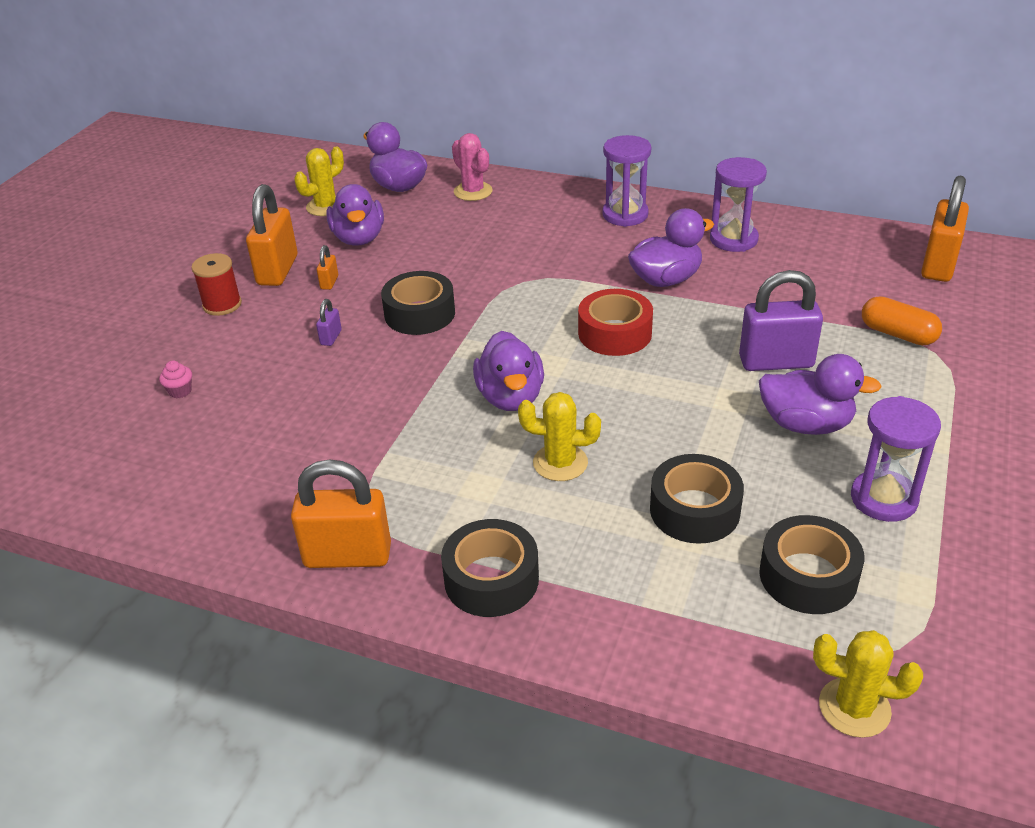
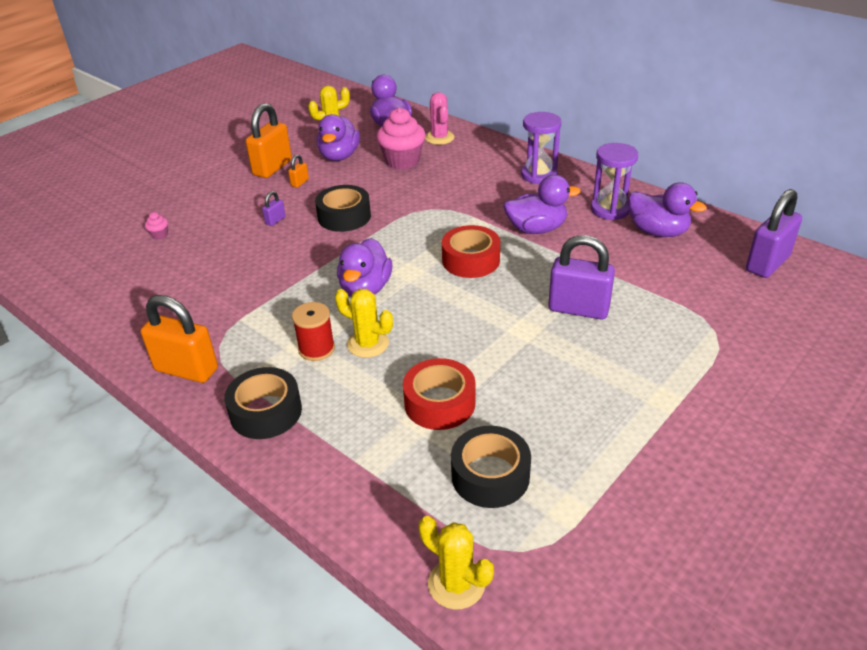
camera: 20 degrees right, 0 degrees up
red spool [191,253,242,316] -> red spool moved to [292,302,335,361]
black tape [650,454,744,544] -> red tape [403,358,476,430]
purple duck [759,354,882,435] -> purple duck moved to [628,182,707,237]
purple hourglass [851,396,941,522] -> none
orange capsule [862,296,942,346] -> none
orange padlock [921,175,969,282] -> purple padlock [746,189,802,278]
none -> pink cupcake [376,108,426,170]

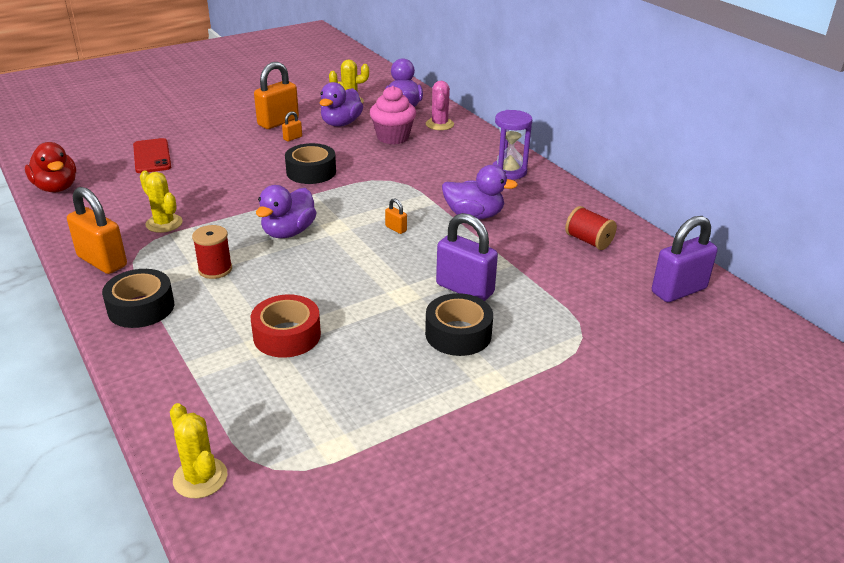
camera: 15 degrees right, 5 degrees down
pink cupcake [145,212,168,240] -> red phone [133,138,171,173]
purple padlock [262,191,286,226] -> none
yellow cactus [335,289,393,358] -> yellow cactus moved to [140,170,183,233]
red tape [442,225,500,278] -> orange padlock [385,198,407,234]
black tape [451,426,531,508] -> black tape moved to [425,293,493,356]
purple hourglass [591,143,638,220] -> none
purple duck [628,182,707,237] -> red spool [565,206,617,250]
none -> red duck [25,142,76,192]

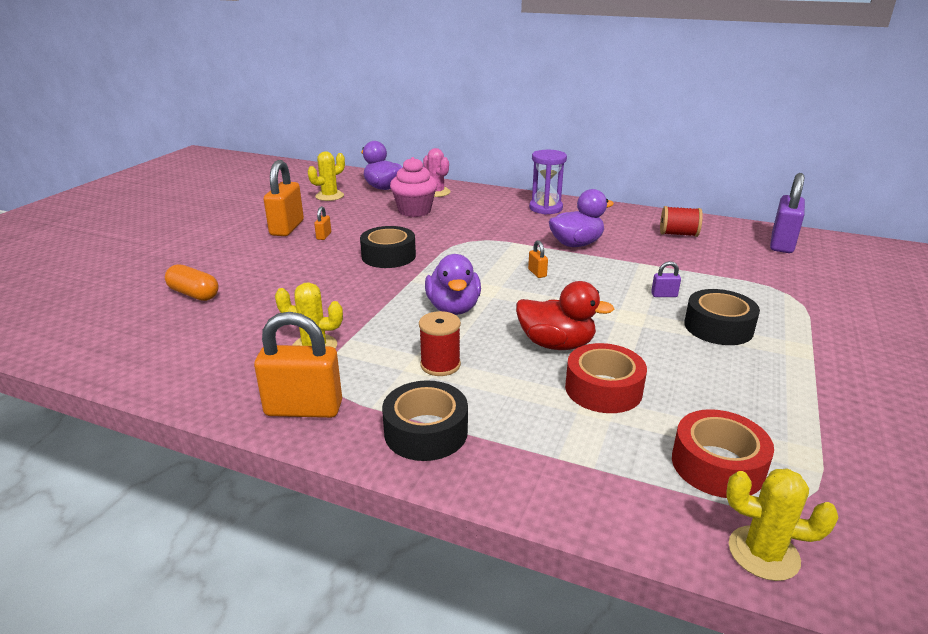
camera: 35 degrees left, 5 degrees down
red duck [25,142,76,192] -> red duck moved to [516,281,614,350]
red phone [133,138,171,173] -> orange capsule [165,264,219,301]
purple duck [320,82,363,127] -> none
orange padlock [385,198,407,234] -> orange padlock turned 60 degrees clockwise [528,240,548,278]
purple padlock [436,213,498,301] -> purple padlock [651,261,681,297], size x0.44
none -> red tape [672,409,774,498]

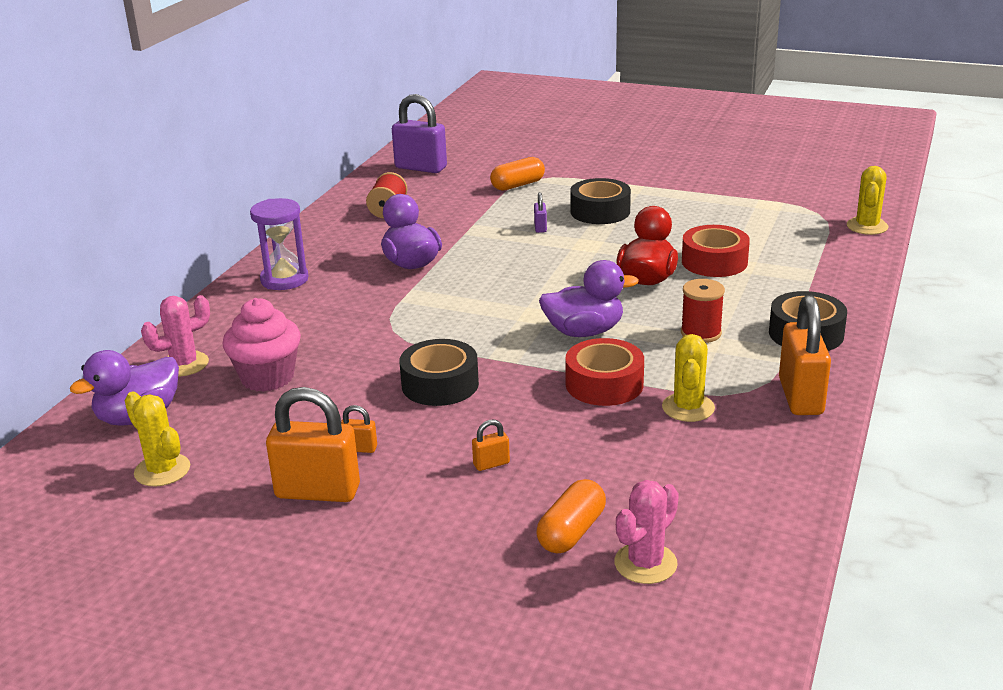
camera: 90 degrees left, 0 degrees up
orange padlock [528,240,548,278] -> orange padlock moved to [472,419,510,471]
red tape [672,409,774,498] -> red tape moved to [565,338,644,406]
none -> orange capsule [490,157,545,191]
none -> pink cactus [614,480,679,584]

